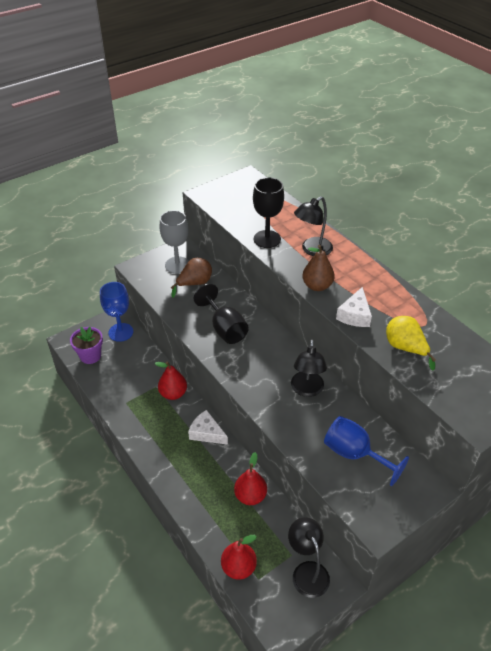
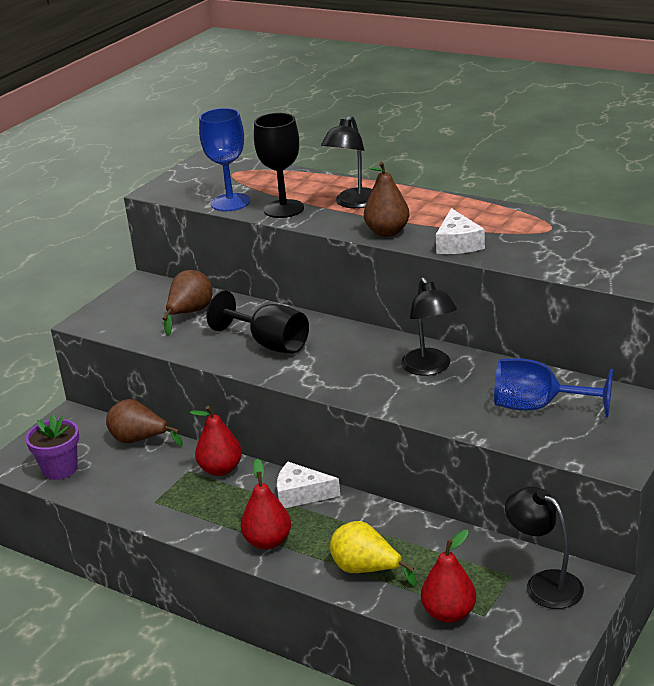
camera: 20 degrees left, 15 degrees down
blue goblet [100,282,133,342] -> blue goblet moved to [199,108,250,211]
grey goblet [160,210,189,274] -> none
red pear [234,452,267,505] -> red pear moved to [241,459,291,550]
yellow pear [386,316,436,370] -> yellow pear moved to [330,521,417,586]
none -> brown pear [106,399,183,446]

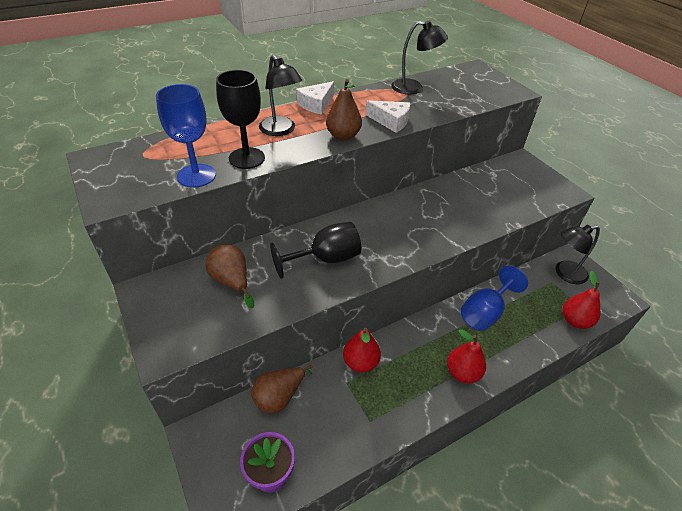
camera: 65 degrees left, 15 degrees up
white cheese [277,462,340,508] -> white cheese moved to [296,81,334,115]
yellow pear [330,521,417,586] -> none
black lamp [401,277,457,376] -> black lamp moved to [391,20,448,94]
blue goblet [494,358,613,418] -> blue goblet moved to [461,266,528,331]

